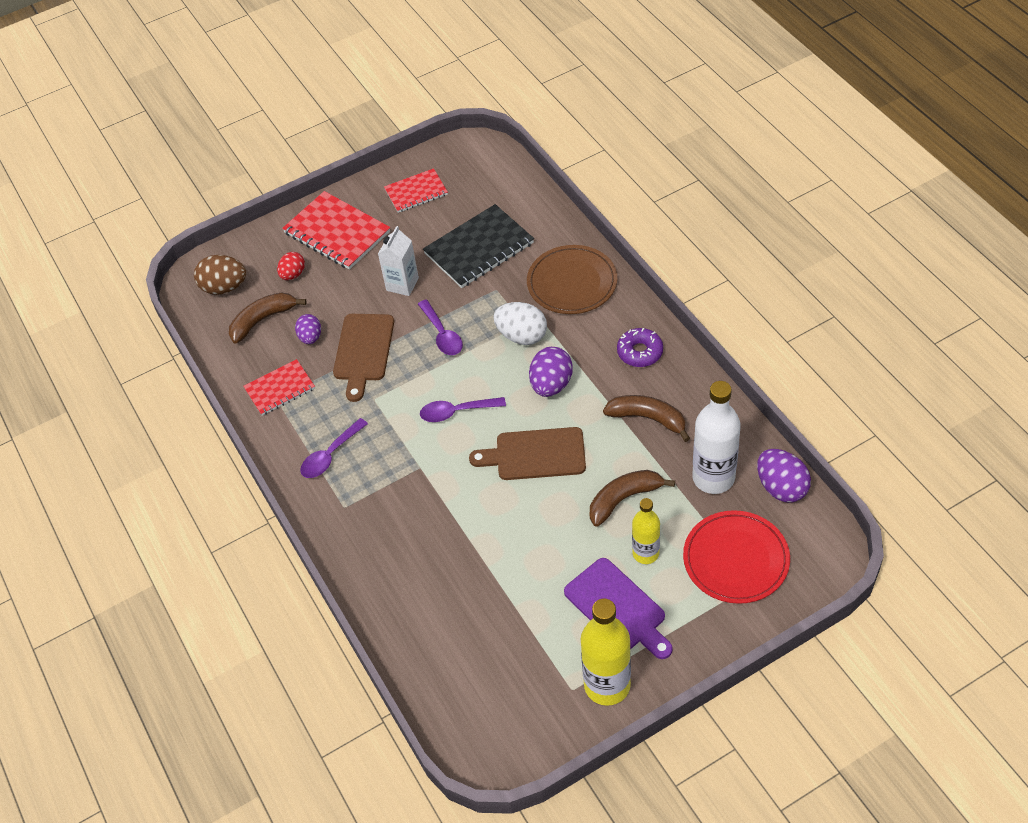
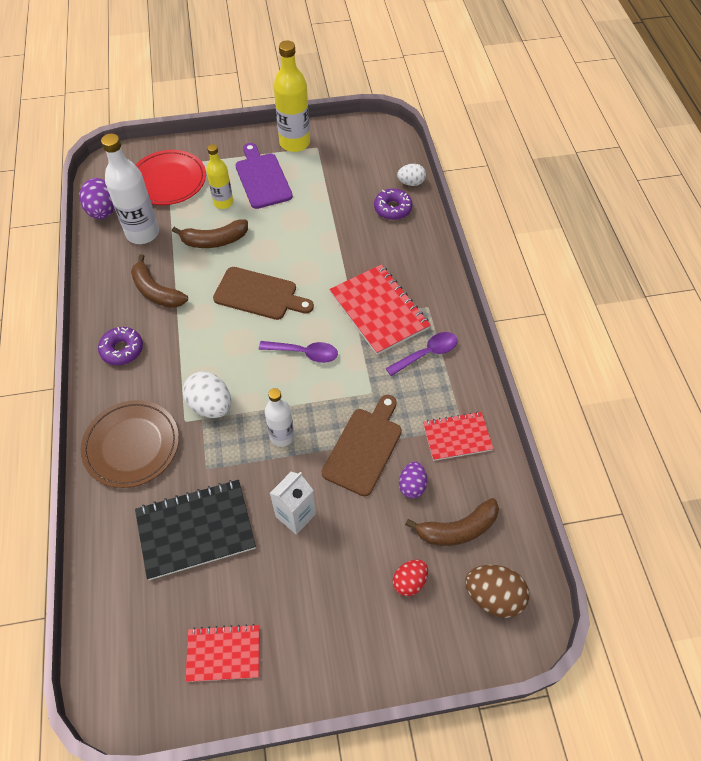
camera: 165 degrees left, 5 degrees up
red notebook [282,191,390,270] -> red notebook moved to [329,264,431,355]
purple spoon [418,300,463,355] -> white bottle [265,388,294,447]
purple egg [529,347,573,397] -> none
none -> purple donut [374,189,413,220]
none -> white egg [397,164,426,186]

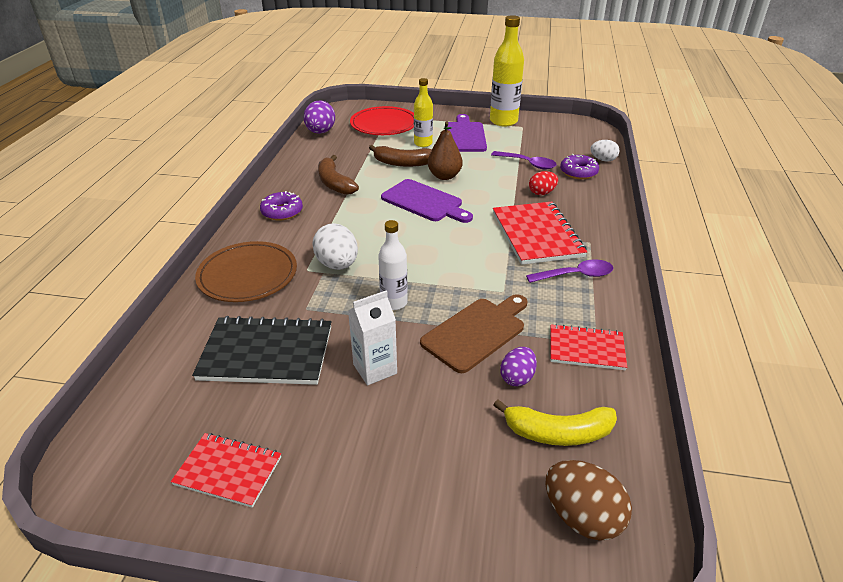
camera: 20 degrees right, 20 degrees down
white bottle [101,133,159,244] -> none
brown cutting board [213,267,314,320] -> purple cutting board [381,179,473,223]
purple spoon [259,341,338,363] -> purple spoon moved to [491,151,557,169]
red egg [393,560,428,596] -> red egg moved to [529,171,558,195]
brown banana [405,498,499,546] -> yellow banana [494,399,617,446]
none -> brown pear [428,121,463,180]

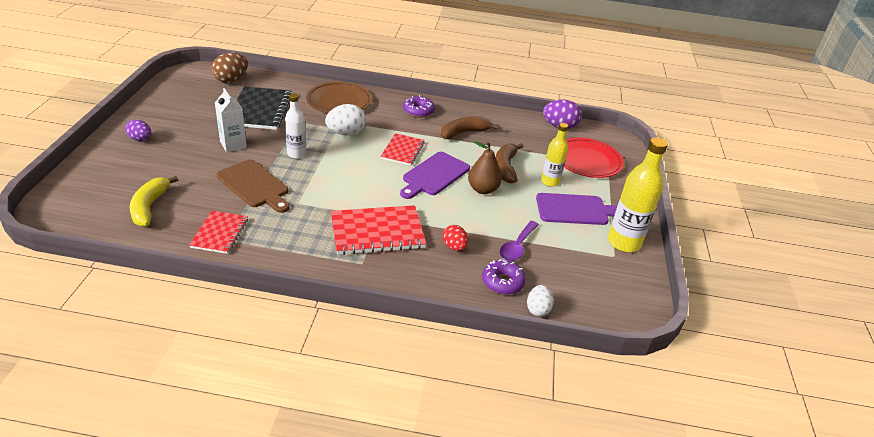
camera: 85 degrees right, 0 degrees up
red notebook [171,433,281,508] -> red notebook moved to [380,133,425,166]
purple egg [500,347,537,386] -> purple egg moved to [125,120,151,141]
purple spoon [526,259,614,283] -> none
brown egg [545,460,632,541] -> brown egg moved to [211,53,248,83]

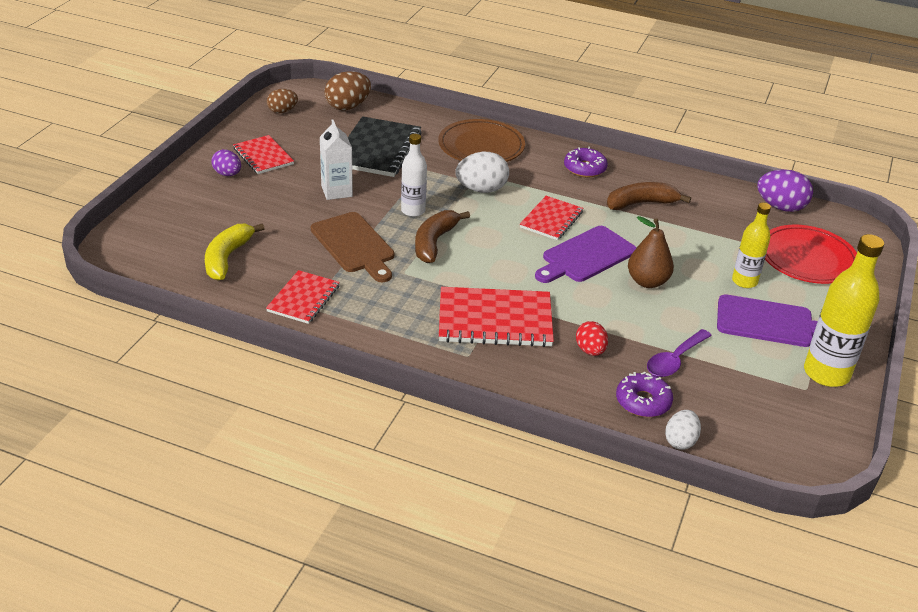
camera: 15 degrees right, 0 degrees up
brown banana [496,143,523,183] -> brown banana moved to [415,210,470,263]
none -> red notebook [233,135,294,174]
none -> brown egg [267,89,298,113]

